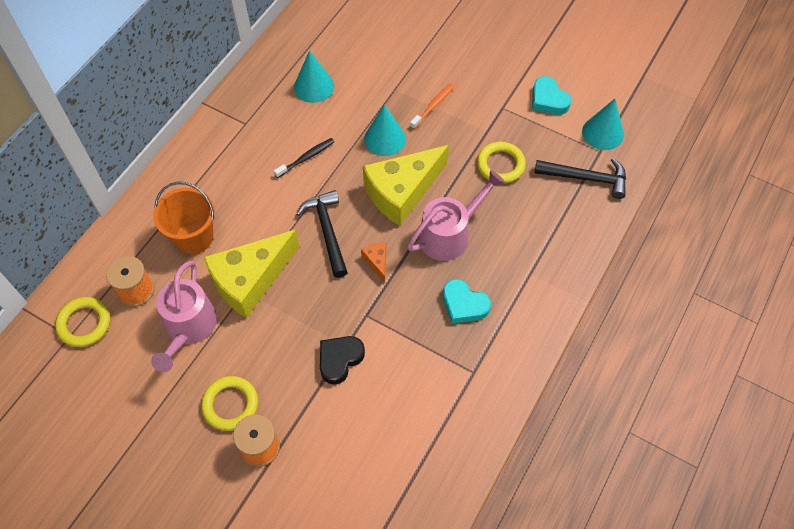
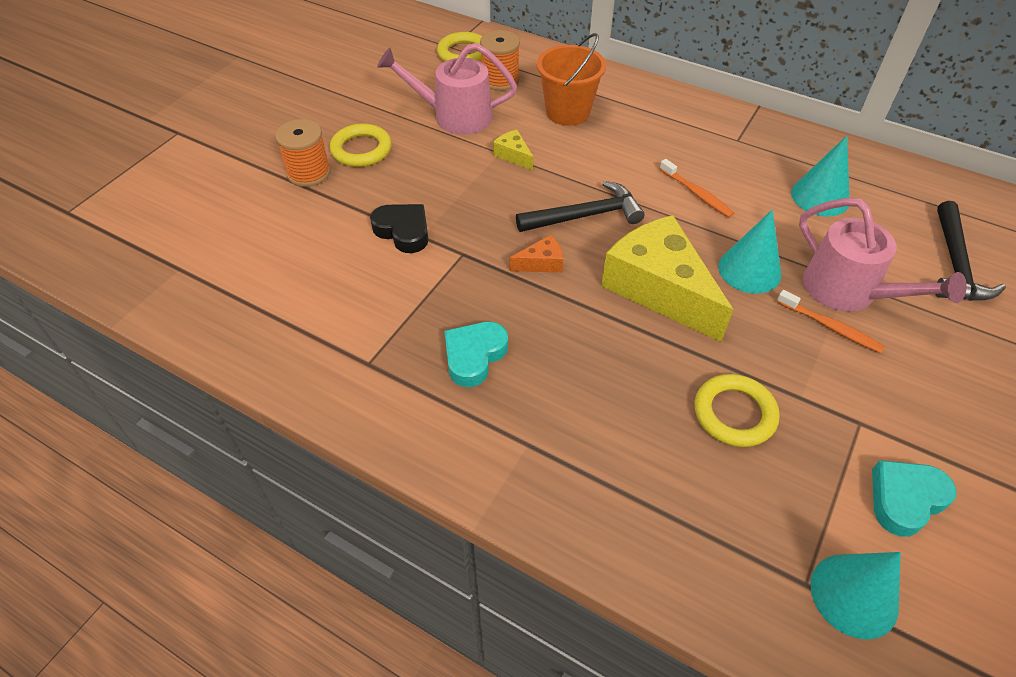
camera: 90 degrees right, 10 degrees down
yellow cheese [203,229,299,318] -> yellow cheese [493,130,533,170], size x0.41
black toothbrush [274,138,334,178] -> orange toothbrush [660,159,734,217]
pink watering can [407,170,505,261] -> pink watering can moved to [799,198,967,311]
black hammer [534,158,626,199] -> black hammer moved to [935,201,1006,301]

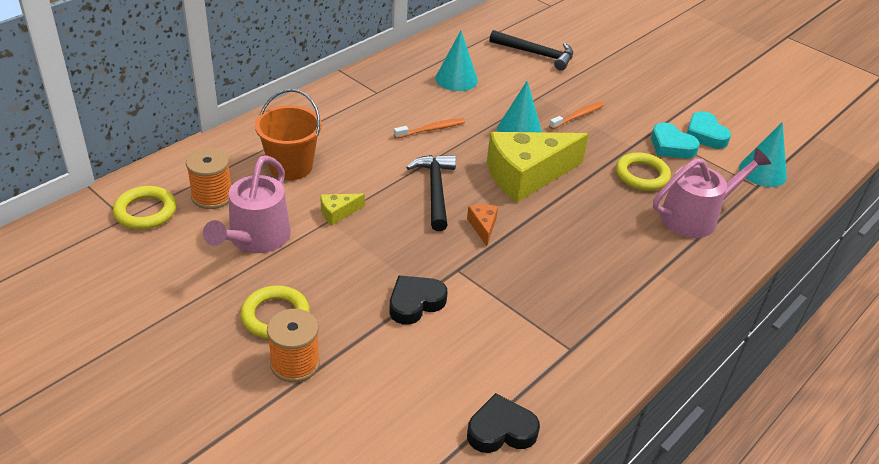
camera: 80 degrees left, 10 degrees down
turquoise heart [445,322,508,387] -> turquoise heart moved to [651,123,700,159]
pink watering can [799,198,967,311] -> pink watering can moved to [653,148,771,238]
none -> black heart [467,393,540,453]

